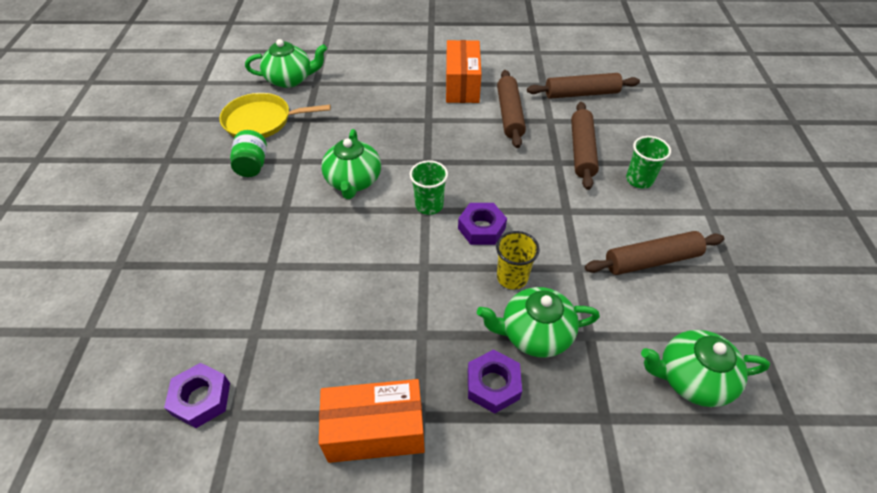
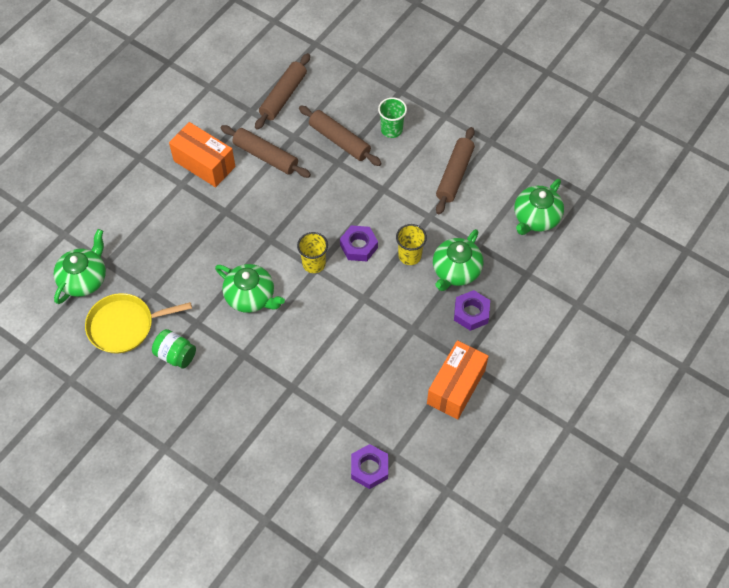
camera: 55 degrees left, 10 degrees up
yellow pan [219,93,331,138] -> yellow pan turned 45 degrees clockwise [85,293,192,353]
green cup [409,160,448,215] -> yellow cup [297,232,328,273]

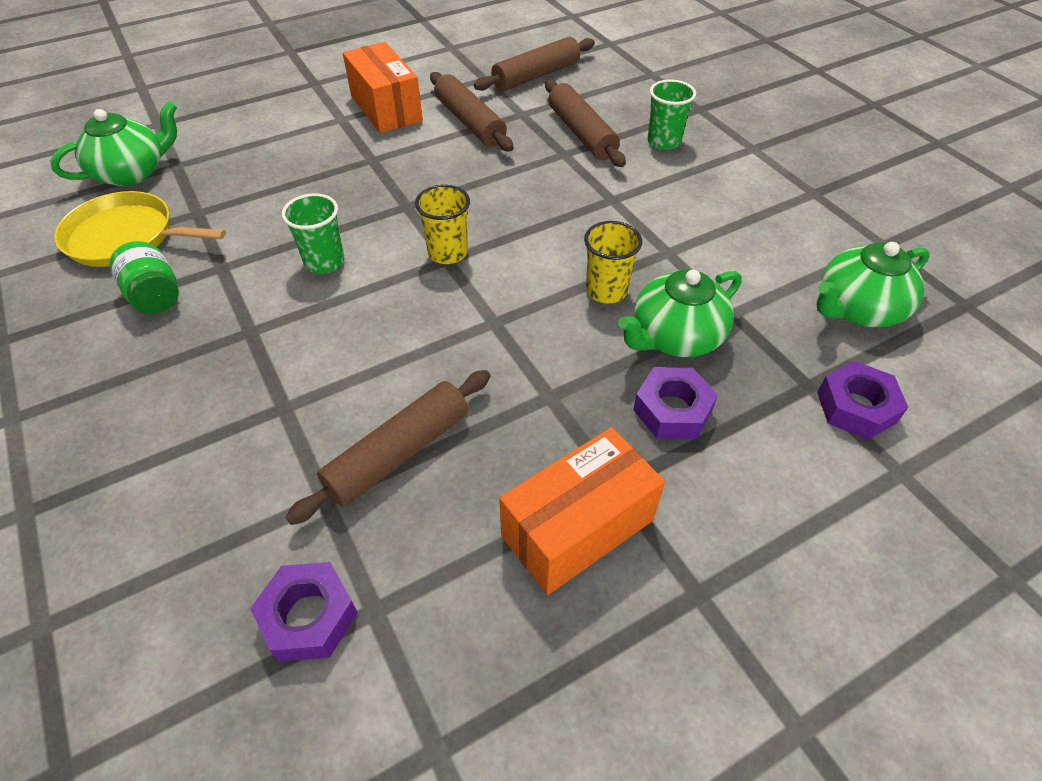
camera: 25 degrees right, 10 degrees down
green teapot [215,264,285,313] -> green cup [282,193,344,274]
purple nut [340,225,378,261] -> purple nut moved to [817,361,908,440]
brown rolling pin [436,127,475,214] -> brown rolling pin moved to [285,370,490,525]

